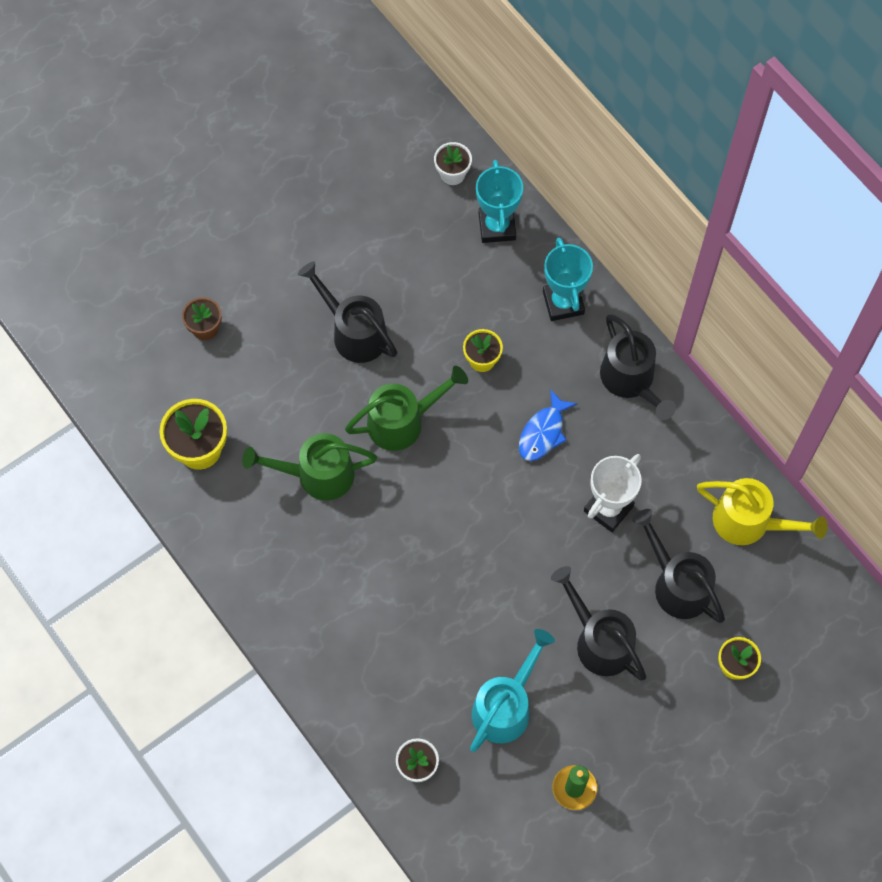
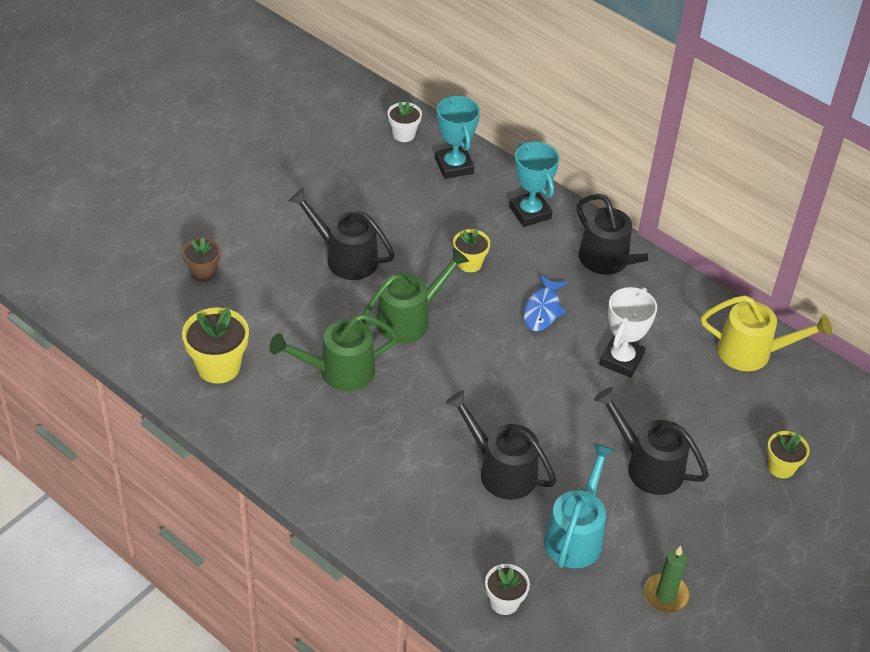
camera: 15 degrees left, 20 degrees down
black watering can [632,509,725,623] -> black watering can moved to [446,390,556,500]

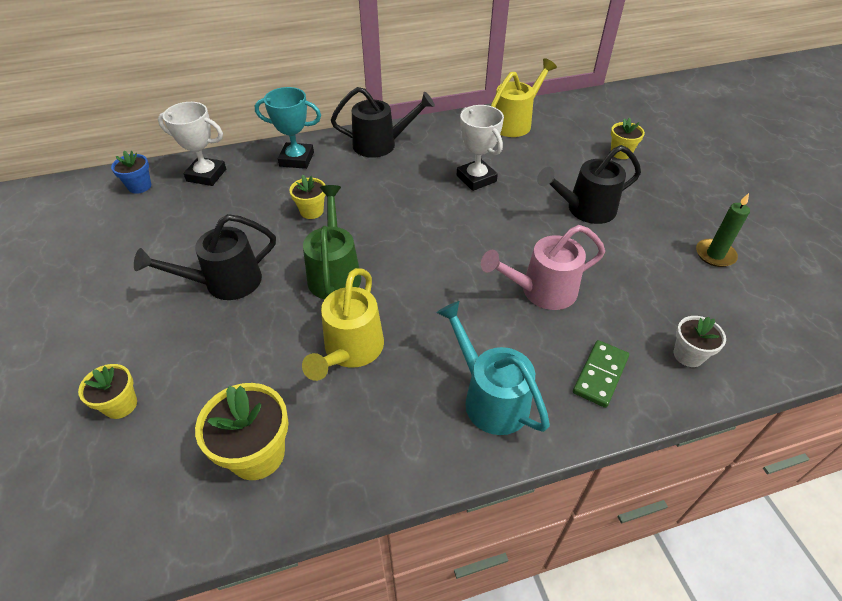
camera: 55 degrees left, 0 degrees up
brown flower pot [182,238,220,282] -> yellow flower pot [78,364,137,419]
green watering can [269,314,398,391] -> yellow watering can [302,268,384,381]
white flower pot [387,101,422,142] -> blue flower pot [111,151,151,194]
turquoise trophy [435,95,480,179] -> white trophy [158,102,226,186]
black watering can [446,390,556,500] -> pink watering can [481,225,605,310]
blue fish [523,275,567,331] -> none
turquoise watering can [544,443,615,568] -> turquoise watering can moved to [436,301,550,435]
none -> green domino [573,340,629,408]

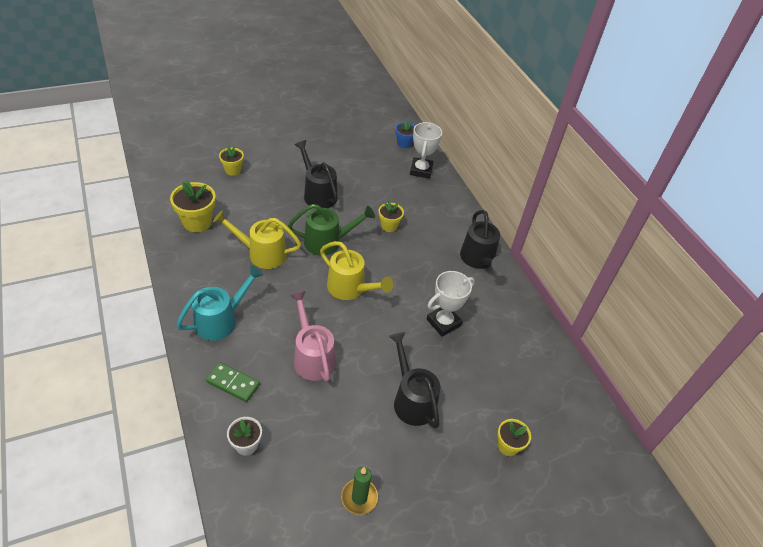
camera: 80 degrees right, 0 degrees up
turquoise trophy [255,87,321,169] -> none
yellow watering can [491,58,557,137] -> yellow watering can moved to [320,241,393,300]

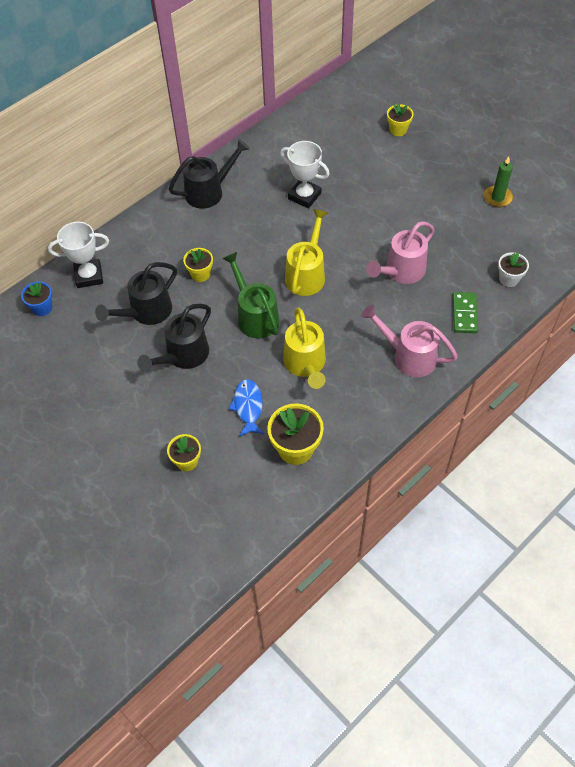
camera: 105 degrees left, 10 degrees up
turquoise watering can [176,265,264,341] -> pink watering can [361,304,458,377]
black watering can [389,332,440,429] -> black watering can moved to [95,262,177,325]
none -> blue fish [228,379,264,437]

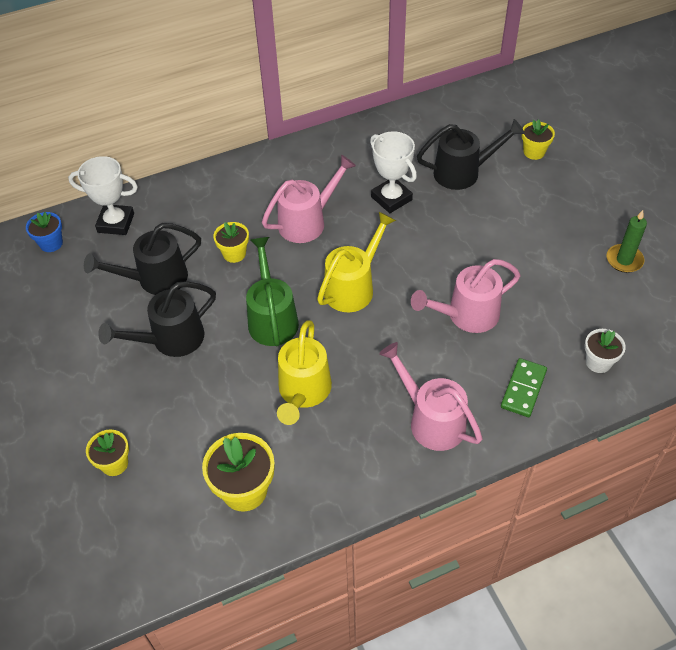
camera: 20 degrees right, 5 degrees down
black watering can [169,139,250,209] -> black watering can moved to [417,119,525,190]
blue fish [228,379,264,437] -> none
none -> pink watering can [262,155,356,243]

